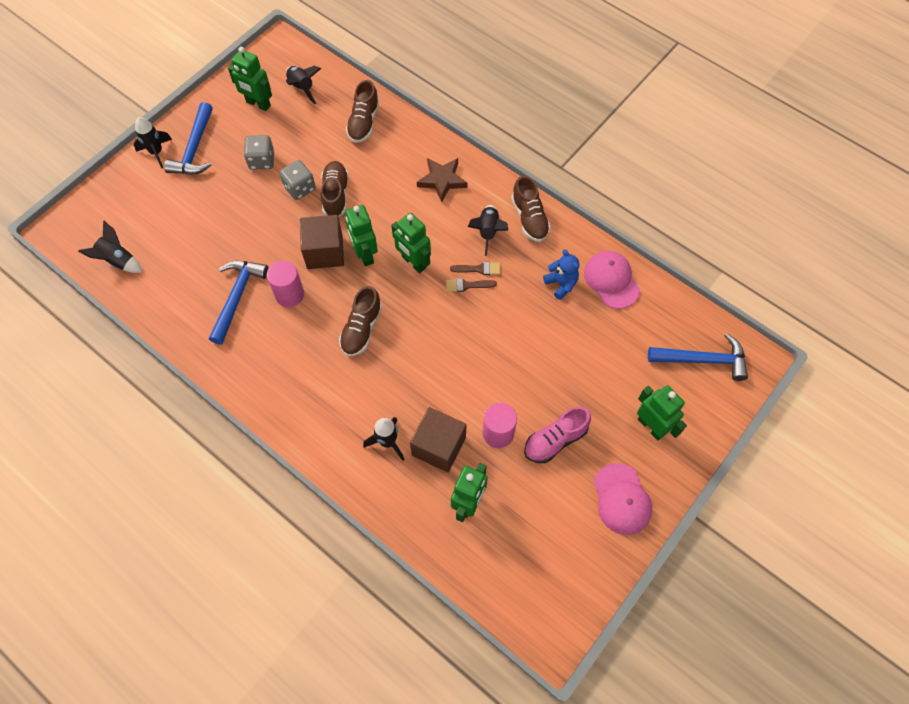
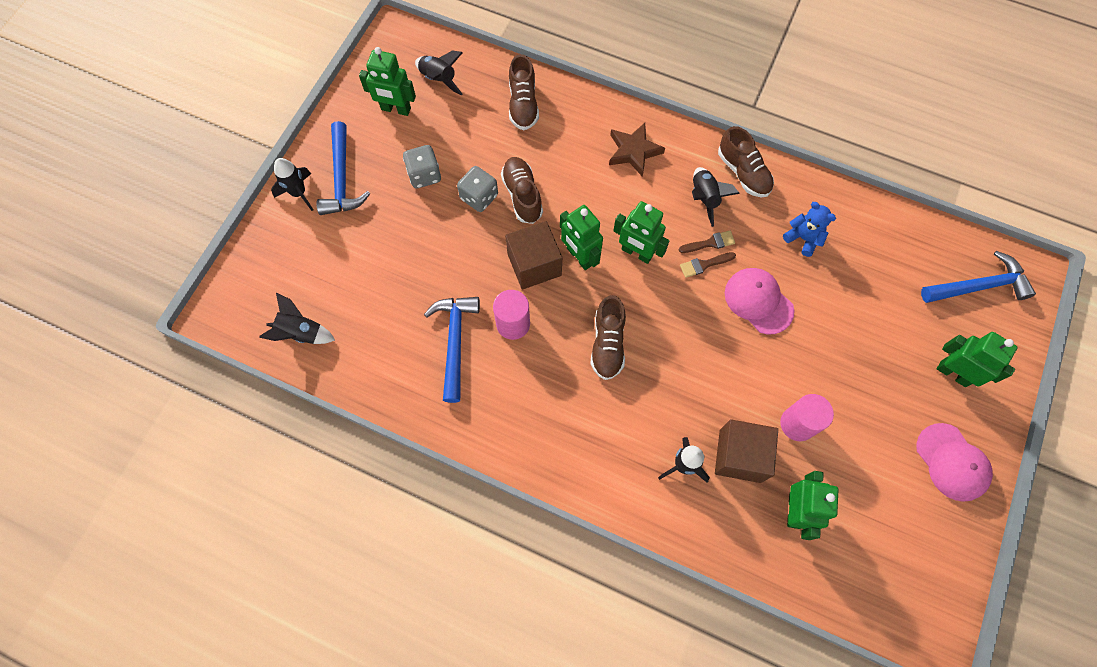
camera: 15 degrees left, 5 degrees up
pink shoe [524,407,591,463] -> none
pink cap [584,251,640,309] -> pink cap moved to [725,268,794,334]

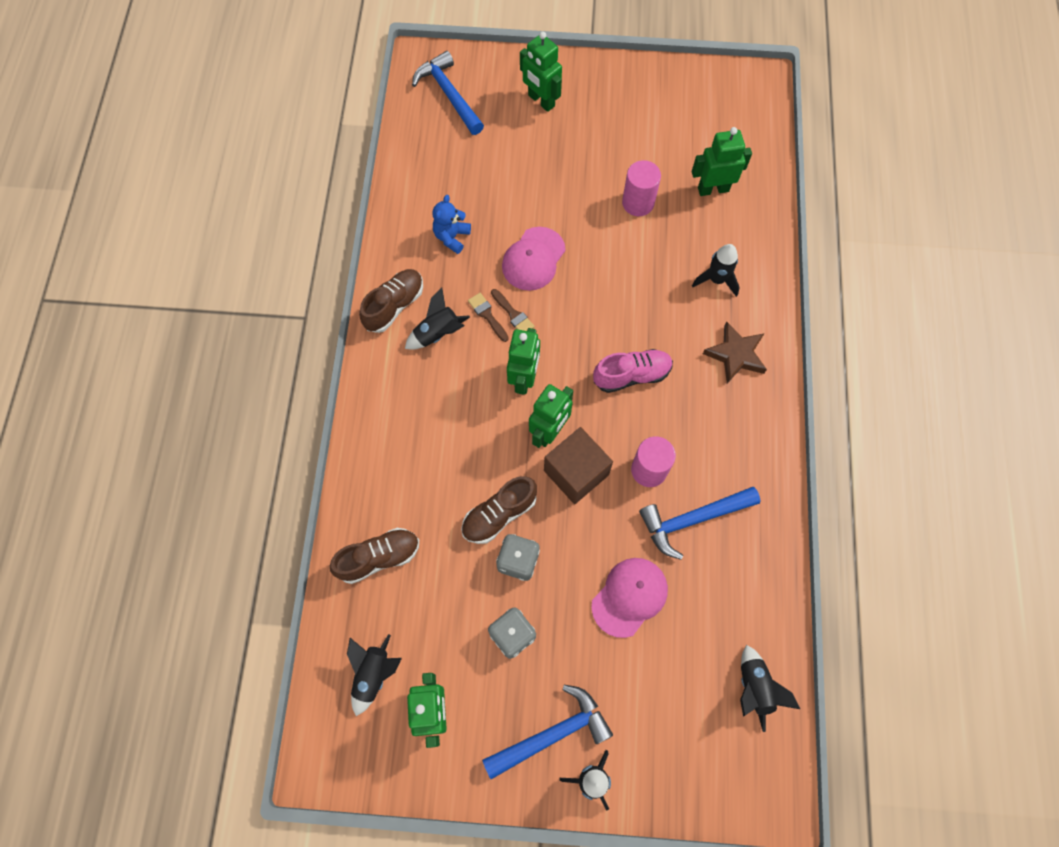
camera: 110 degrees left, 0 degrees up
brown shoe [590,295,626,380] -> pink shoe [593,349,673,393]
brown star [609,123,665,177] -> brown star moved to [703,321,767,383]
brown cube [715,419,778,483] -> none
pink cap [916,423,993,502] -> pink cap moved to [591,558,668,638]
green robot [937,332,1017,387] -> green robot turned 60 degrees counterclockwise [520,32,562,112]

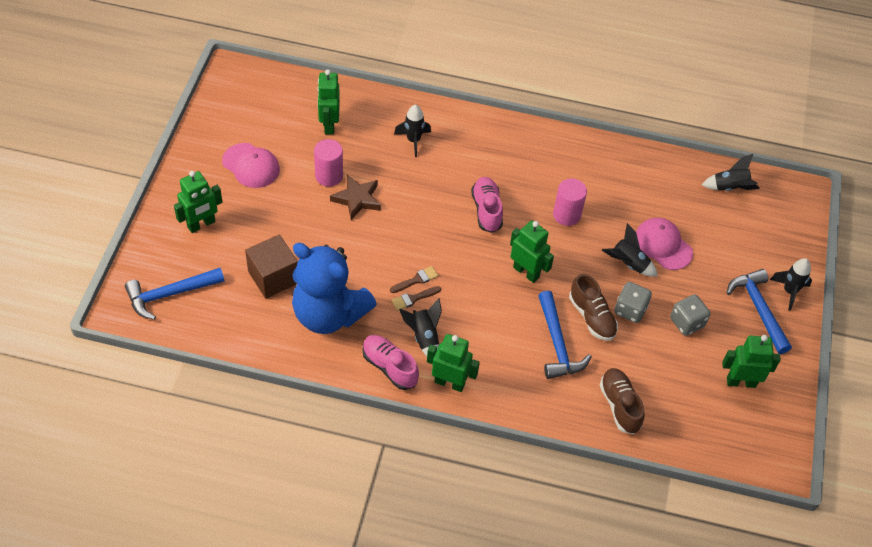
camera: 85 degrees left, 15 degrees down
black rocket [347,634,402,716] -> black rocket moved to [602,223,657,277]
brown shoe [359,269,423,333] -> pink shoe [362,335,419,390]
blue teddy bear [433,195,471,254] -> blue teddy bear [292,243,377,334], size x2.33
pink cap [502,227,566,291] -> pink cap moved to [222,143,280,188]
green robot [507,328,540,395] -> green robot moved to [427,334,480,392]
brown cube [544,427,613,504] -> brown cube moved to [245,234,298,298]
blue hammer [639,487,761,560] -> blue hammer moved to [538,291,592,379]
brown star [703,321,767,383] -> brown star moved to [330,175,381,220]

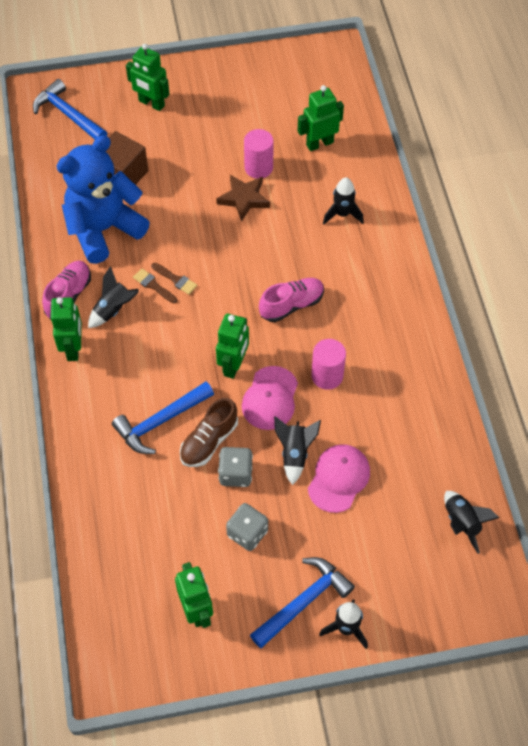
camera: 70 degrees right, 5 degrees up
pink cap [222,143,280,188] -> pink cap moved to [242,366,298,430]
blue teddy bear [292,243,377,334] -> blue teddy bear turned 45 degrees clockwise [57,135,150,264]
brown shoe [600,368,644,434] -> none

